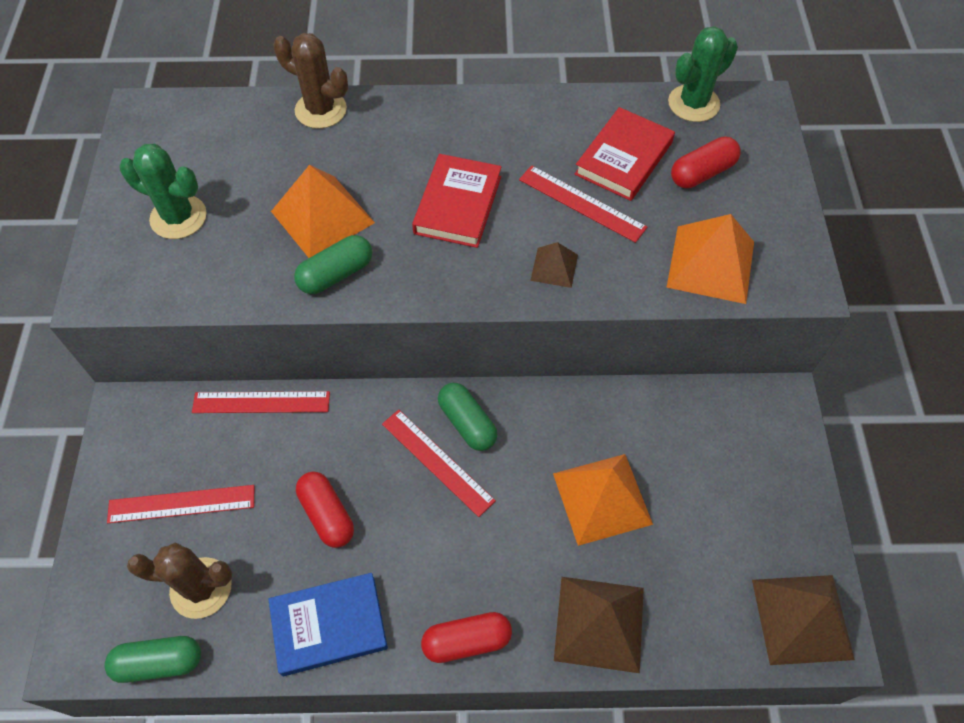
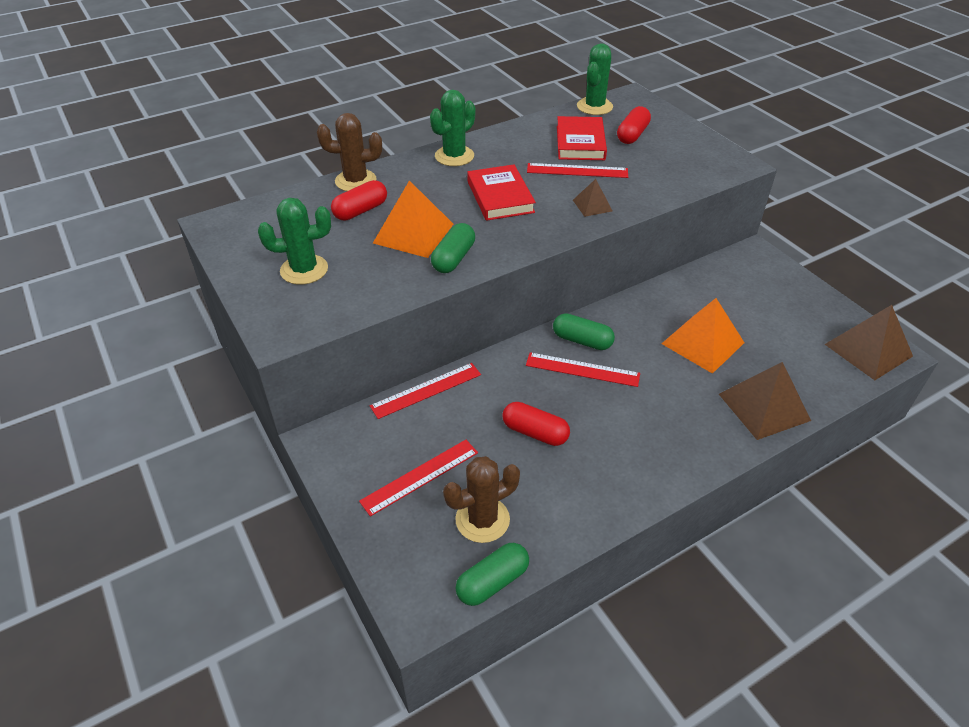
camera: 30 degrees left, 15 degrees down
blue book [268,573,388,676] -> none
red capsule [421,612,512,663] -> red capsule moved to [331,180,387,220]
orange pyramid [666,214,754,304] -> none
none -> green cactus [430,90,475,166]

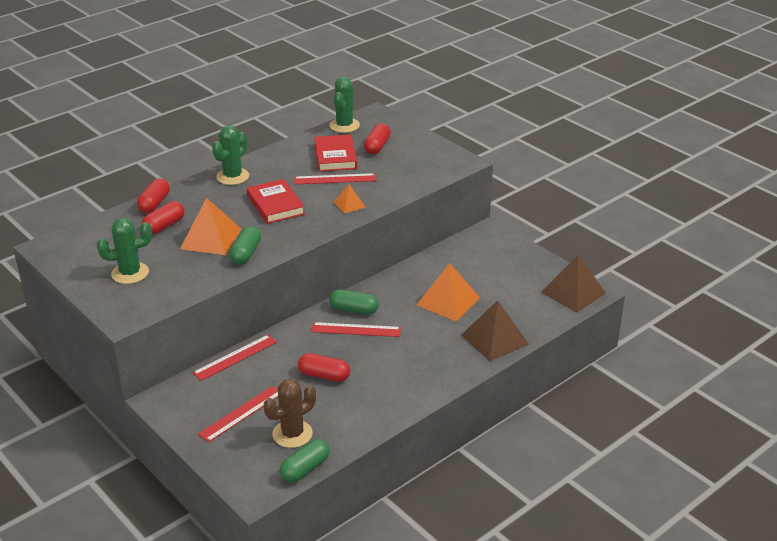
camera: 10 degrees left, 10 degrees down
brown cactus [317,113,382,191] -> red capsule [137,178,170,213]
brown pyramid [573,179,612,217] -> orange pyramid [334,184,366,214]

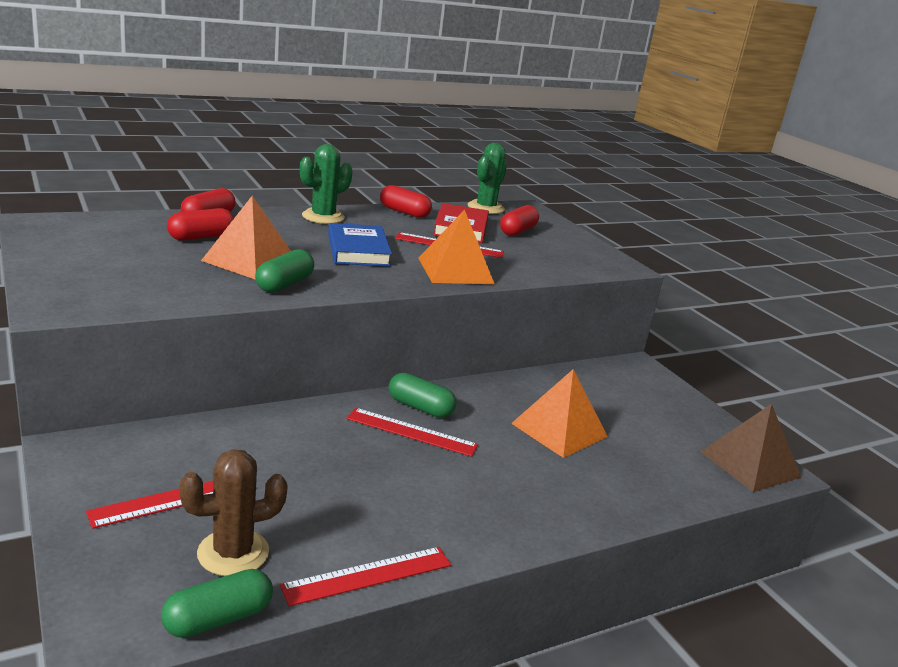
camera: 10 degrees right, 10 degrees down
green cactus [97,218,152,284] -> none
red ruler [193,335,277,381] -> red ruler moved to [280,547,451,606]
red book [247,179,305,224] -> blue book [328,223,392,266]
red capsule [298,353,350,382] -> red capsule moved to [380,185,432,218]
orange pyramid [334,184,366,214] -> orange pyramid [418,210,495,284], size x1.90
brown pyramid [461,301,529,361] -> none

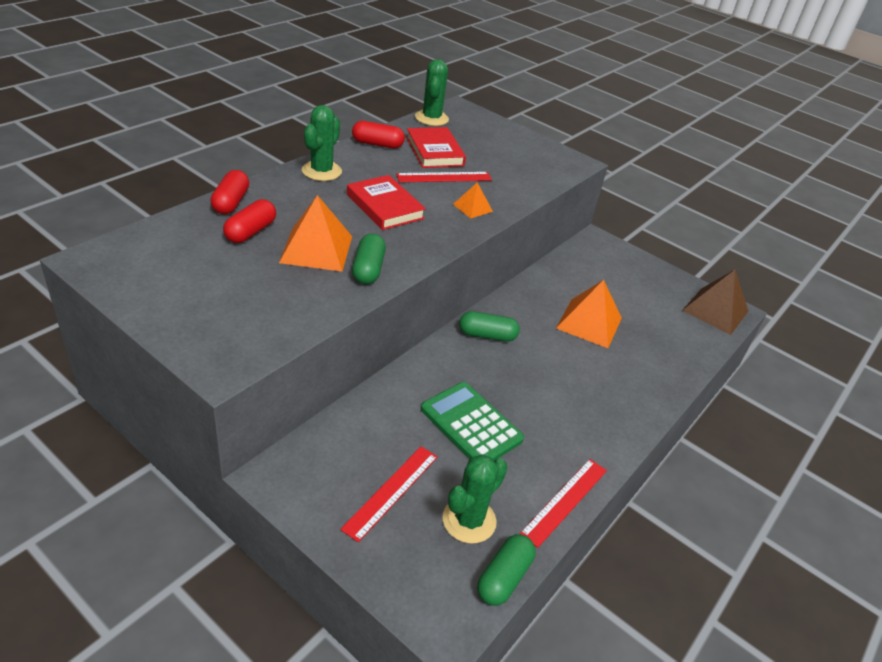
camera: 25 degrees left, 15 degrees up
brown cactus [179,449,288,576] -> green cactus [442,454,508,544]
blue book [328,223,392,266] -> red book [347,175,426,230]
red ruler [346,408,478,457] -> none
orange pyramid [418,210,495,284] -> orange pyramid [453,183,493,219], size x0.53
red capsule [500,205,539,236] -> none
none -> green calculator [421,382,524,460]

